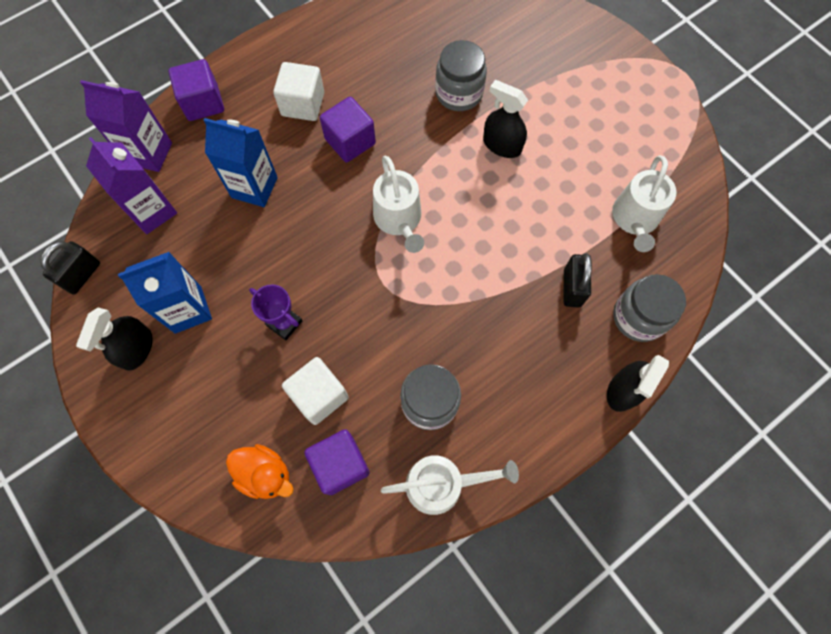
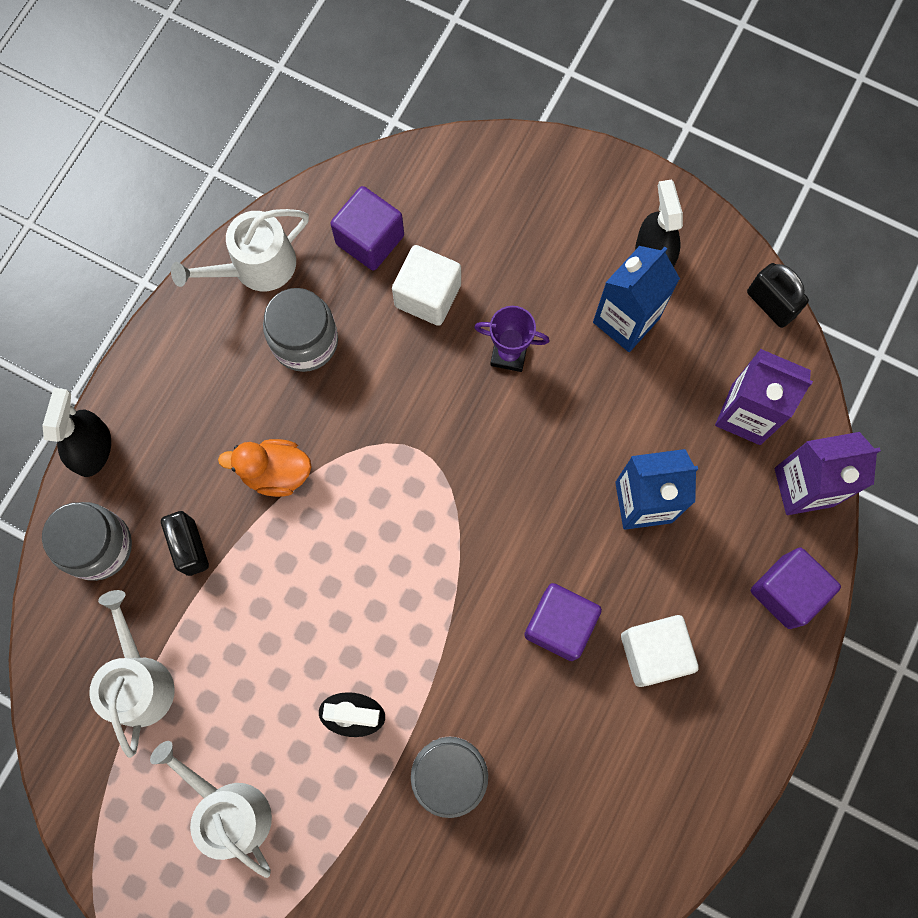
camera: 155 degrees right, 5 degrees up
black padlock [41,241,100,295] -> black padlock turned 45 degrees counterclockwise [747,263,809,328]
orange duck [226,444,293,499] -> orange duck moved to [218,439,312,497]
white watering can [373,155,424,253] -> white watering can moved to [150,741,272,878]

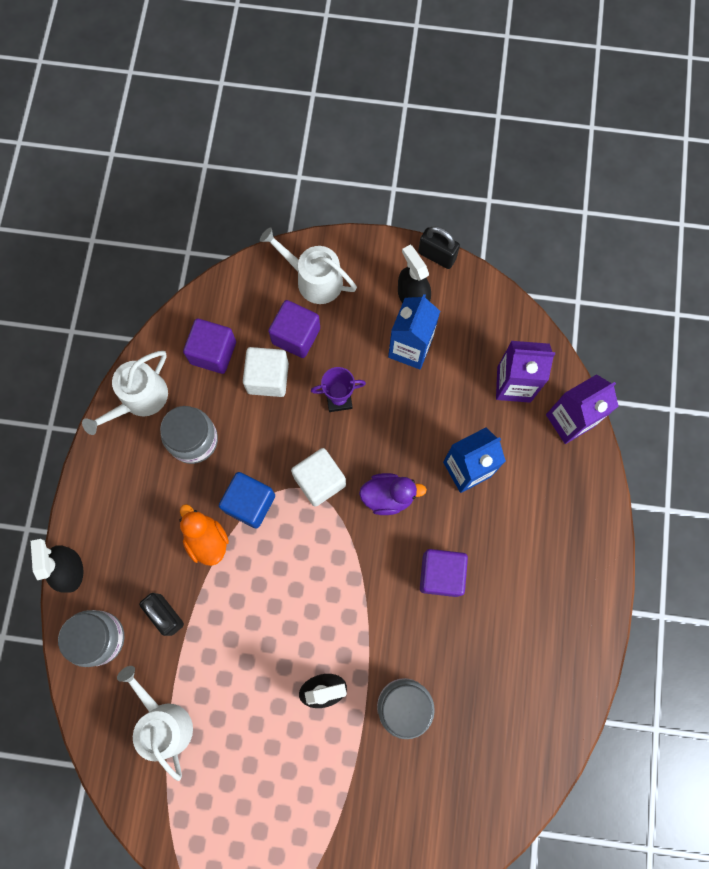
camera: 20 degrees left, 0 degrees up
white watering can [150,741,272,878] -> white watering can moved to [260,227,357,304]
orange duck [218,439,312,497] -> orange duck turned 75 degrees clockwise [179,504,229,566]
white cube [621,615,699,687] -> white cube moved to [291,448,346,507]
black padlock [747,263,809,328] -> black padlock moved to [418,226,460,269]
purple cube [751,547,841,629] -> purple cube moved to [268,300,320,358]
none -> blue cube [219,472,275,529]
none -> purple duck [359,473,427,515]

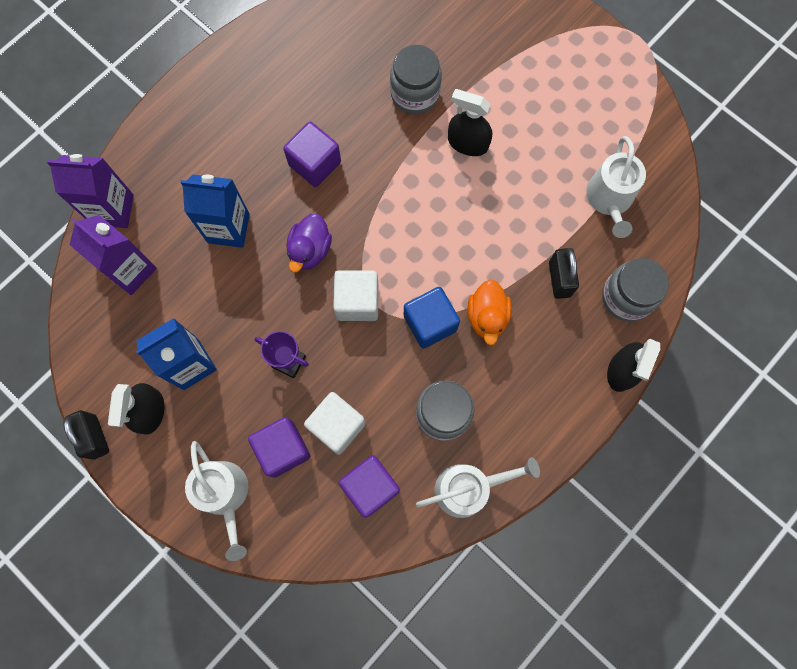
camera: 145 degrees left, 0 degrees up
purple duck [359,473,427,515] -> purple duck turned 105 degrees counterclockwise [286,213,332,273]

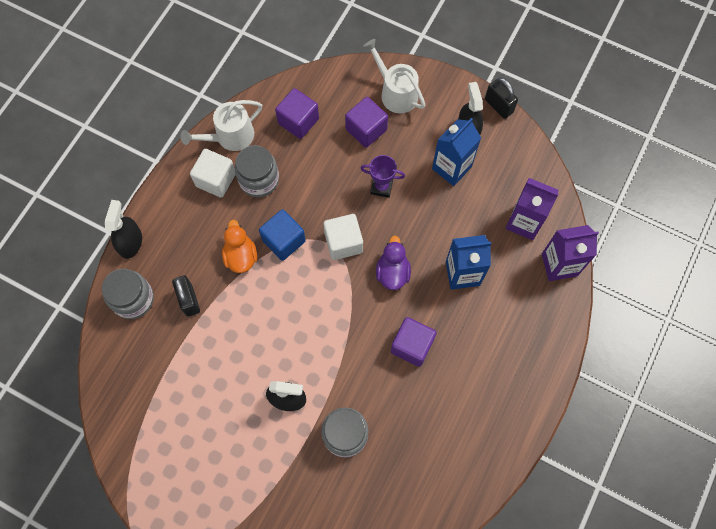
camera: 165 degrees right, 5 degrees down
white cube [304,392,366,455] -> white cube moved to [190,149,236,198]
white watering can [586,136,646,238] -> none

